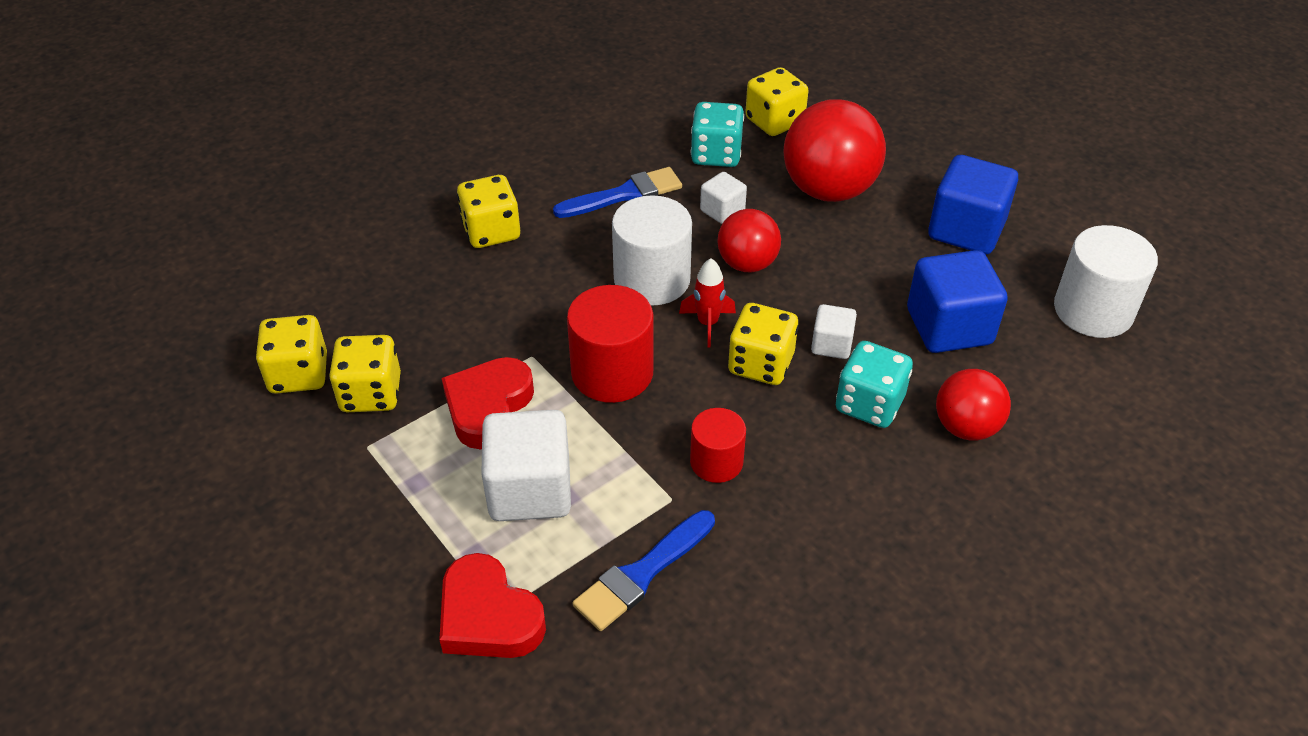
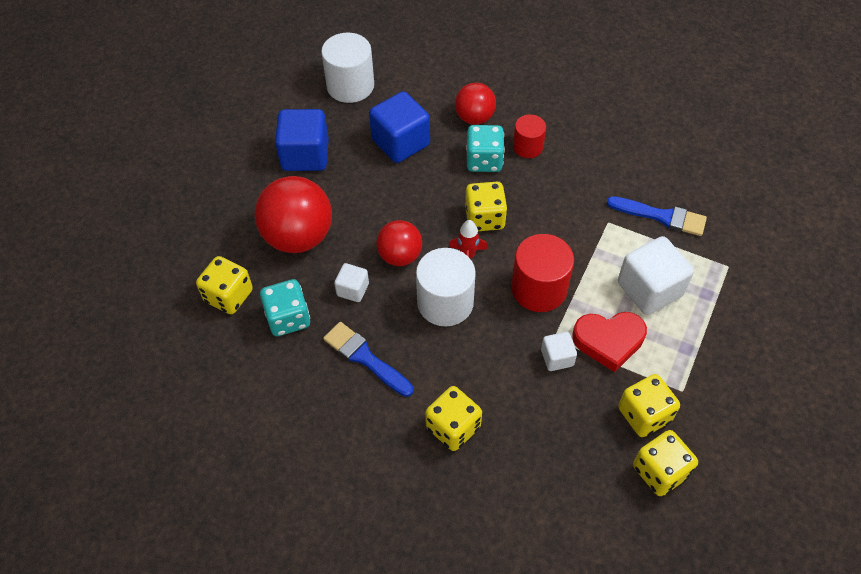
camera: 115 degrees left, 10 degrees up
red heart [439,553,546,658] -> none
red cylinder [690,408,746,483] -> red cylinder moved to [513,114,546,158]
white cube [811,304,857,359] -> white cube moved to [541,332,577,371]

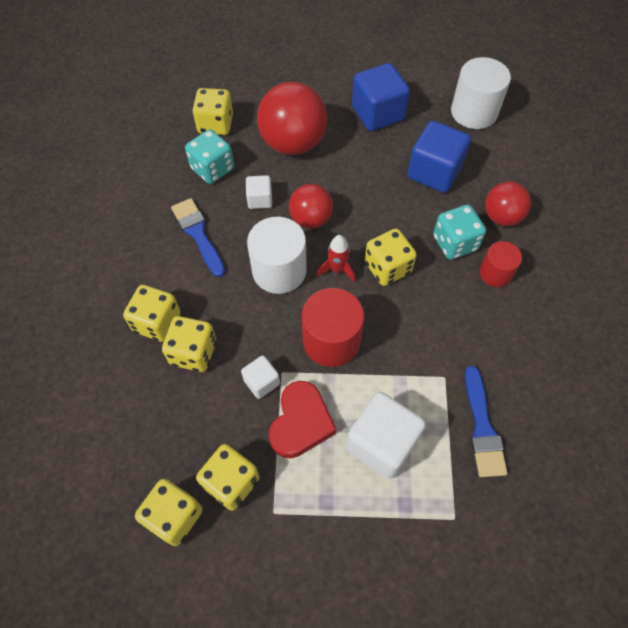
camera: 65 degrees right, 5 degrees up
blue brush [323,322,414,397] -> blue brush turned 45 degrees counterclockwise [171,198,225,277]
red heart [572,312,647,372] -> red heart turned 135 degrees counterclockwise [269,381,336,458]
none -> yellow dice [162,316,216,372]

